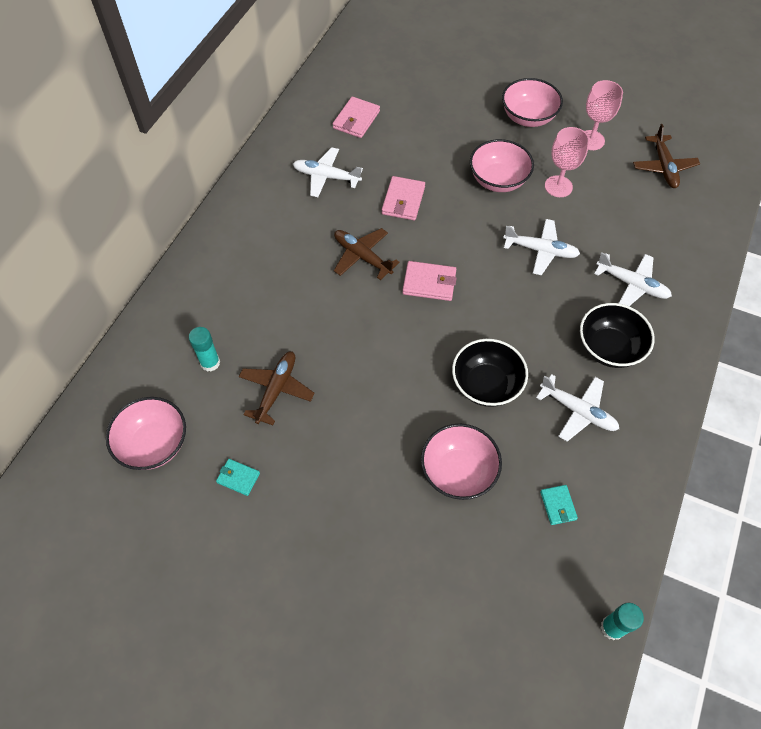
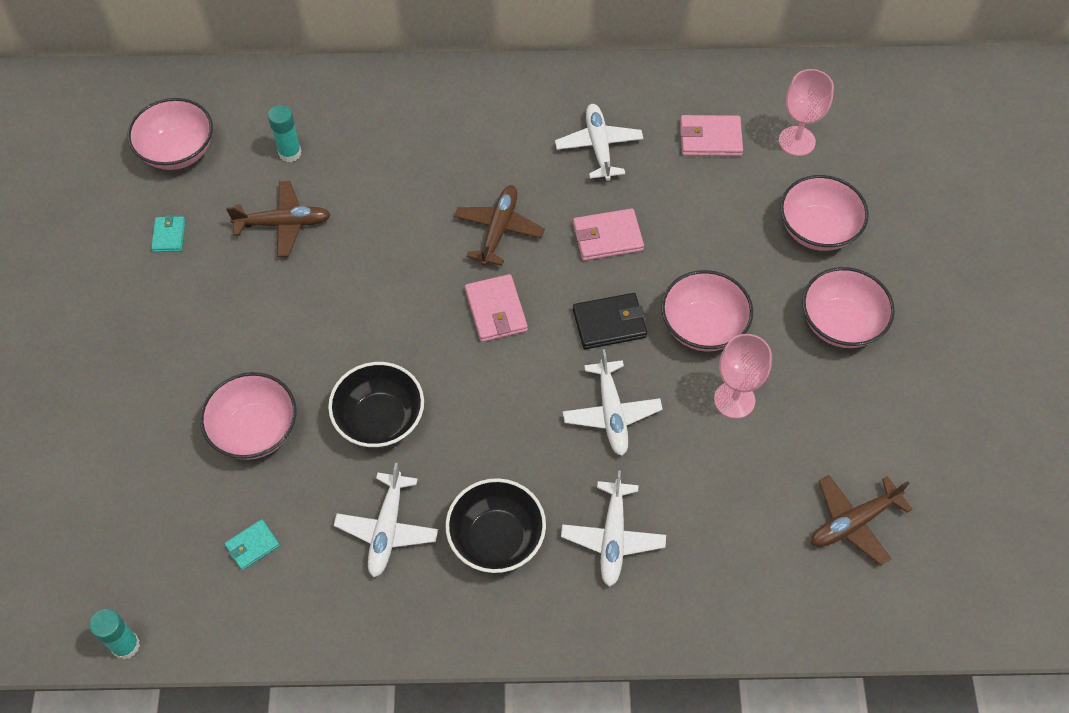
camera: 65 degrees right, 0 degrees up
pink goblet [585,80,623,150] -> pink goblet moved to [779,69,834,156]
none -> black wallet [573,293,647,349]
none -> pink bowl [780,175,869,251]

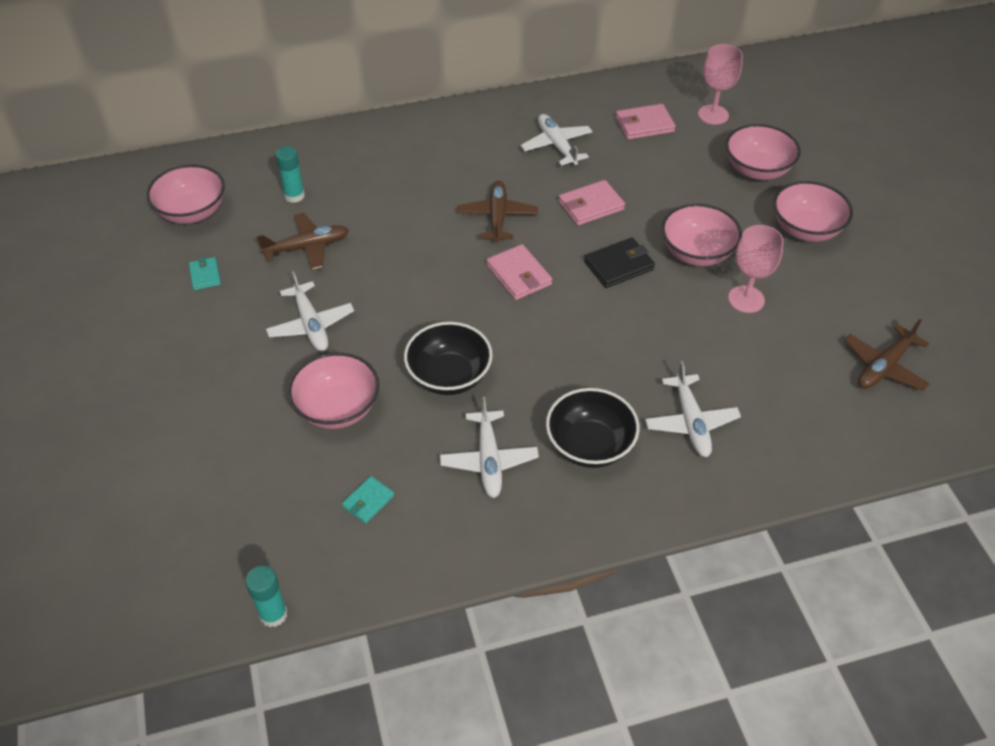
camera: 15 degrees left, 10 degrees down
white plane [563,349,663,456] -> white plane moved to [266,271,354,351]

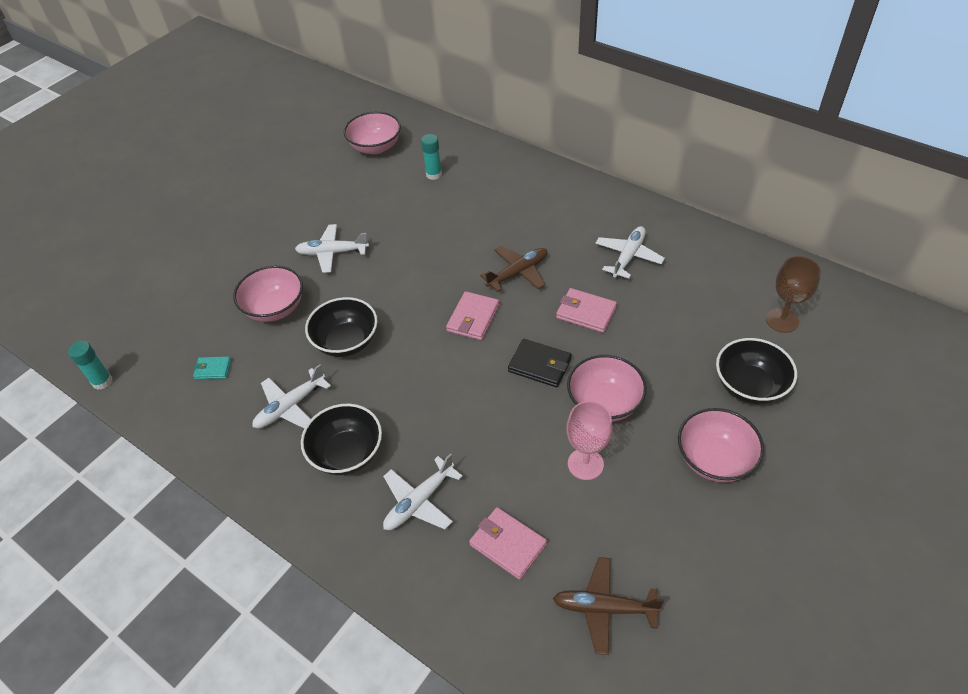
camera: 55 degrees right, 0 degrees up
turquoise wallet [189,257,221,290] -> none
brown plane [257,213,349,270] -> none
white plane [266,271,354,351] -> white plane turned 60 degrees clockwise [295,224,369,273]
pink wallet [616,104,676,140] -> pink wallet moved to [469,507,547,580]
pink goblet [698,44,743,125] -> brown goblet [766,256,821,333]
pink bowl [726,124,801,180] -> black bowl [716,338,797,404]

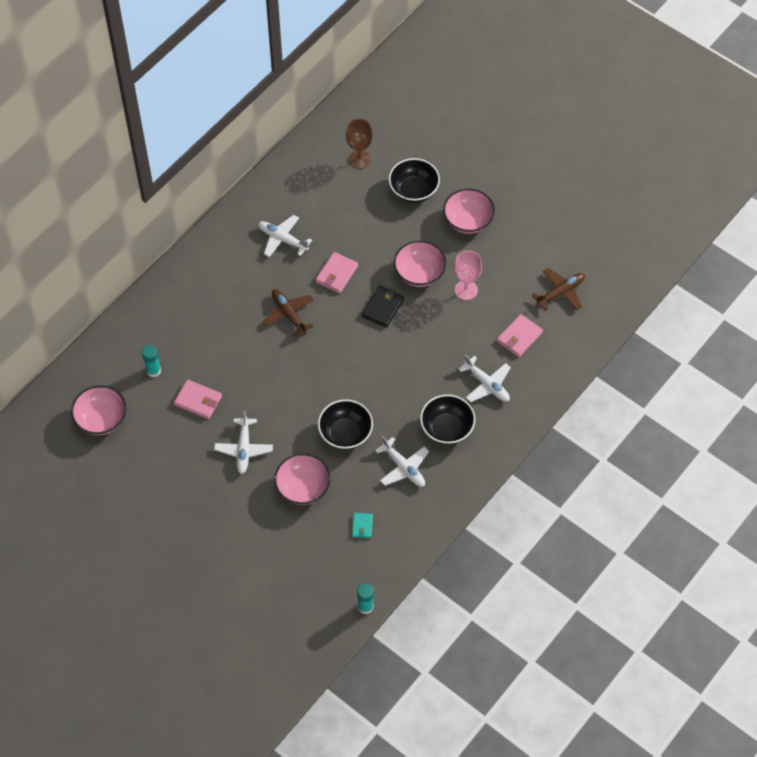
camera: 90 degrees left, 10 degrees up
pink wallet [446,291,499,340] -> pink wallet moved to [174,379,222,419]
brown plane [553,557,664,655] -> brown plane turned 135 degrees counterclockwise [532,268,585,311]

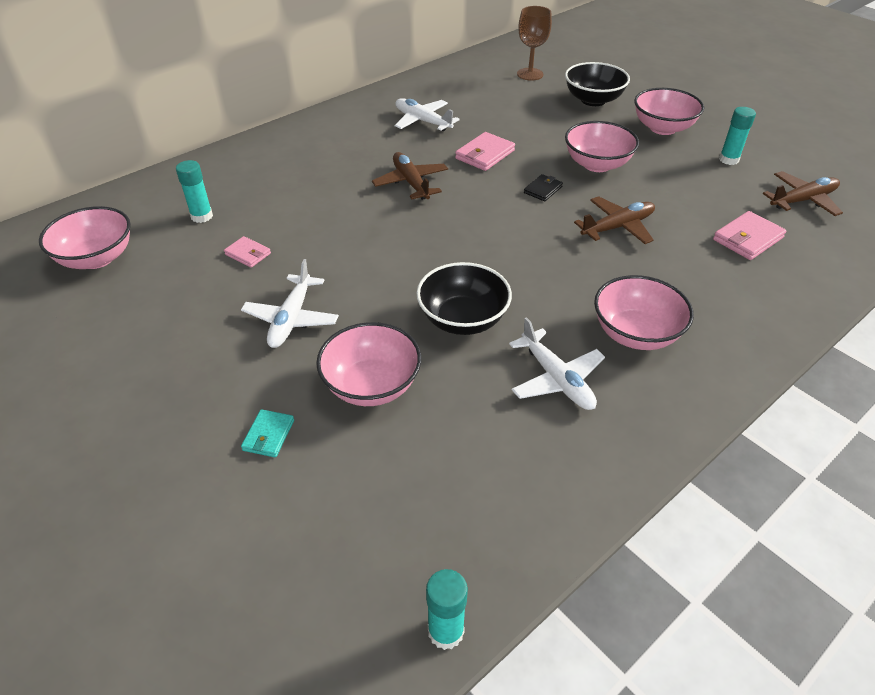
camera: 10 degrees right, 15 degrees down
pink wallet [174,379,222,419] -> pink wallet [224,236,271,268], size x0.62
turquoise wallet [352,513,373,538] -> turquoise wallet moved to [241,409,294,457]
black wallet [362,285,404,328] -> black wallet [524,174,563,201], size x0.62
black bowl [420,394,475,445] -> pink bowl [594,275,694,350]
pink goblet [454,250,482,300] -> none
white plane [458,355,511,403] -> none
none -> brown plane [574,196,655,244]
none -> turquoise glue stick [719,107,756,165]

